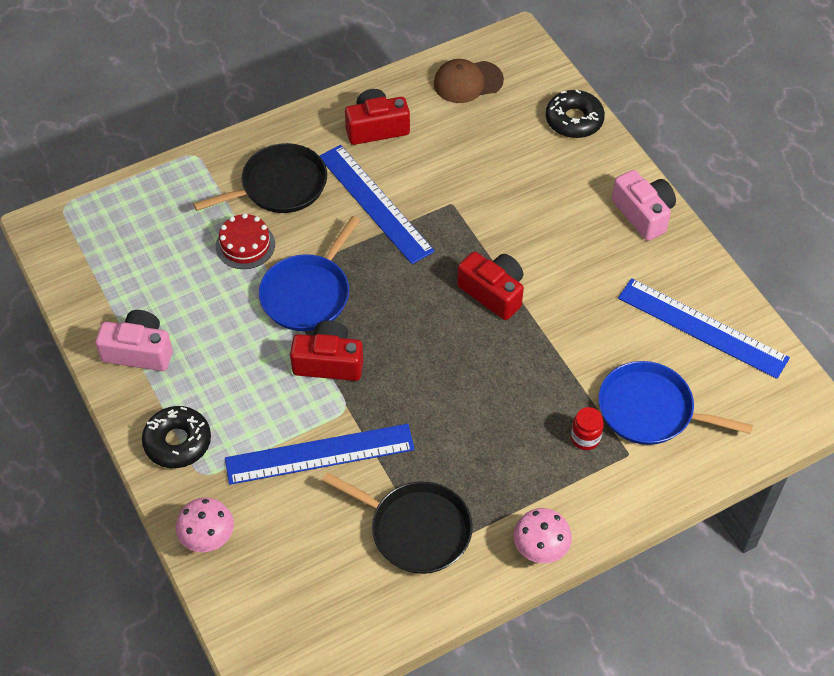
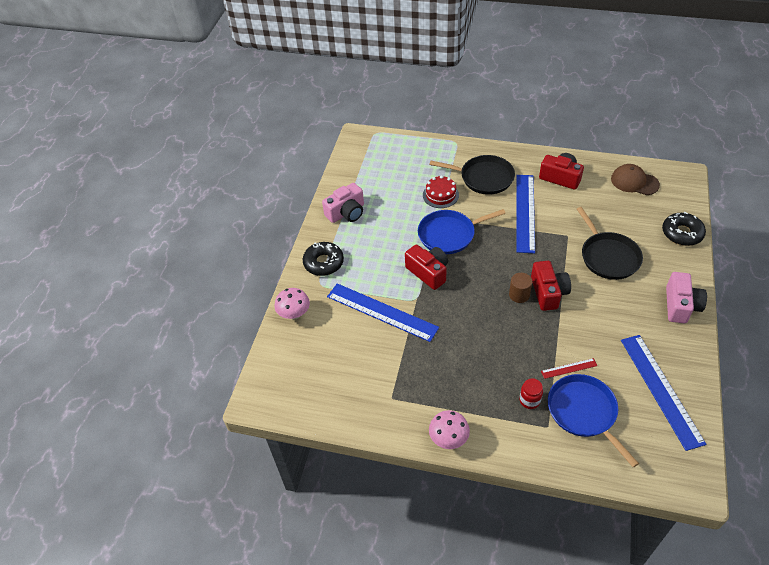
camera: 45 degrees right, 5 degrees down
pink camera [95,310,173,371] -> pink camera turned 90 degrees clockwise [322,183,364,223]
black pan [322,472,473,574] -> black pan moved to [577,207,643,280]
none -> brown cylinder [509,273,533,303]
none -> red ruler [541,358,598,379]

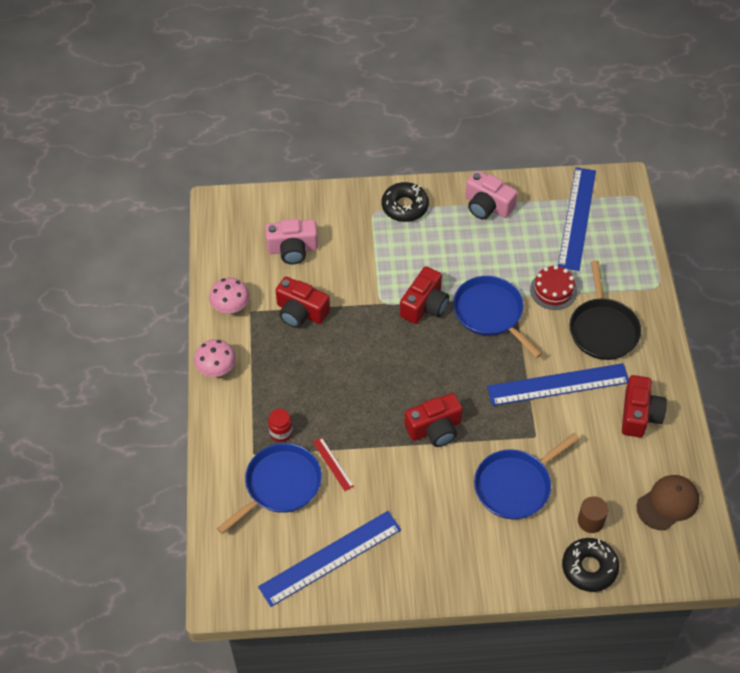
camera: 70 degrees right, 5 degrees up
pink mushroom [275,288,310,320] -> pink mushroom moved to [209,277,250,314]
blue ruler [327,283,439,342] -> blue ruler moved to [558,167,596,271]
brown cylinder [509,273,533,303] -> brown cylinder moved to [578,496,608,533]
black pan [577,207,643,280] -> blue pan [474,433,580,519]
brown cap [611,164,660,195] -> brown cap turned 45 degrees clockwise [637,475,699,530]
pink camera [666,272,707,323] -> pink camera moved to [265,219,318,264]
none -> red camera [275,277,330,328]

